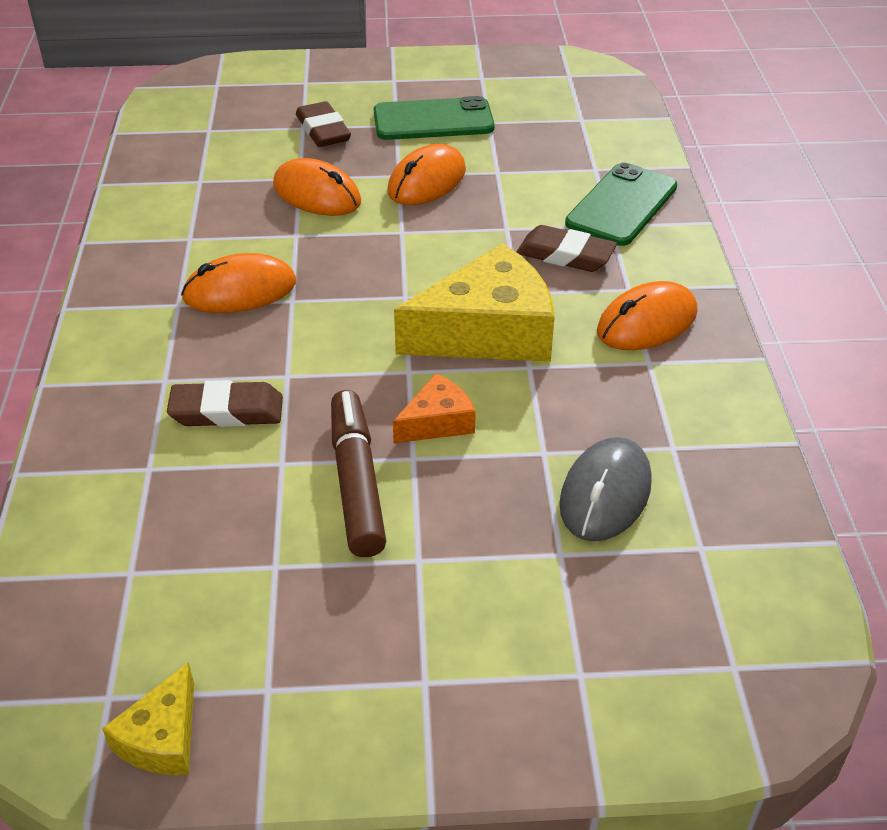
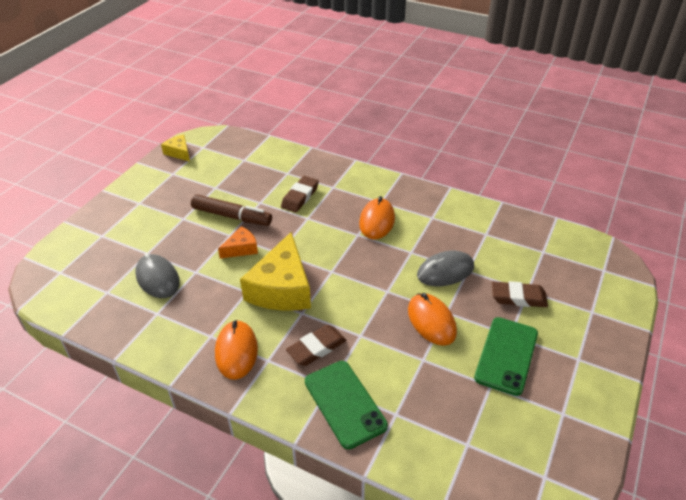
camera: 120 degrees right, 0 degrees up
orange mouse [273,158,361,216] -> grey mouse [417,251,474,286]
orange cheese [393,373,476,443] -> orange cheese turned 120 degrees counterclockwise [218,226,258,259]

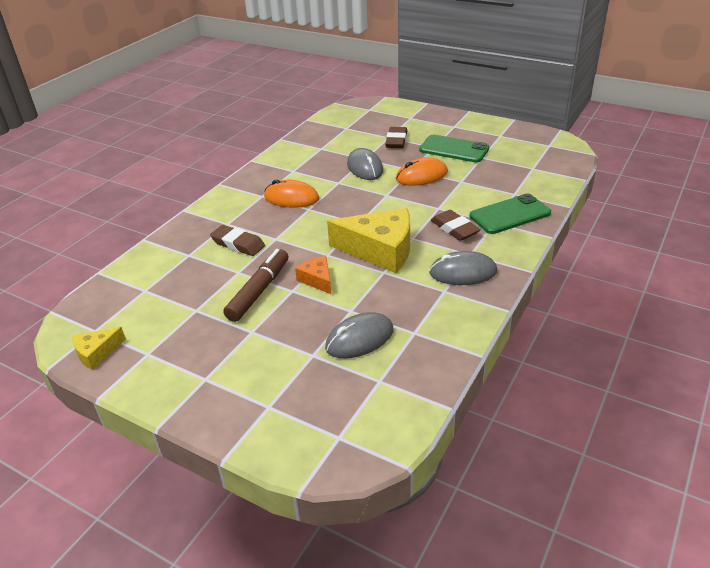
camera: 85 degrees left, 5 degrees down
orange mouse [215,320,258,380] -> grey mouse [429,251,497,285]

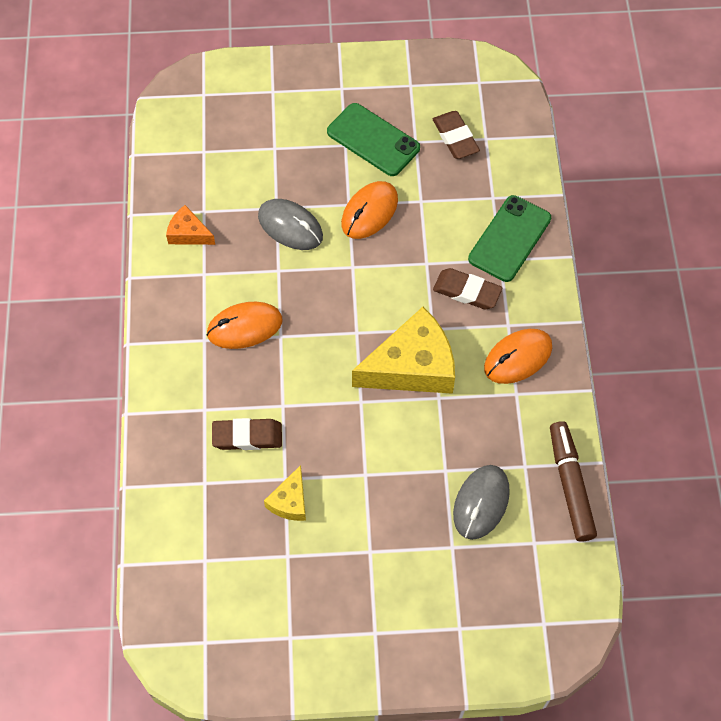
camera: 35 degrees left, 25 degrees up
yellow cheese [72,327,126,370] -> yellow cheese moved to [264,465,306,521]
brown marker [223,249,288,322] -> brown marker moved to [550,421,597,542]
orange cheese [295,256,331,294] -> orange cheese moved to [166,205,215,245]
brown eraser [385,127,407,148] -> brown eraser moved to [433,111,480,159]
green phone [419,135,489,163] -> green phone turned 45 degrees clockwise [327,103,420,176]
grey mouse [429,251,497,285] -> orange mouse [484,329,552,384]

